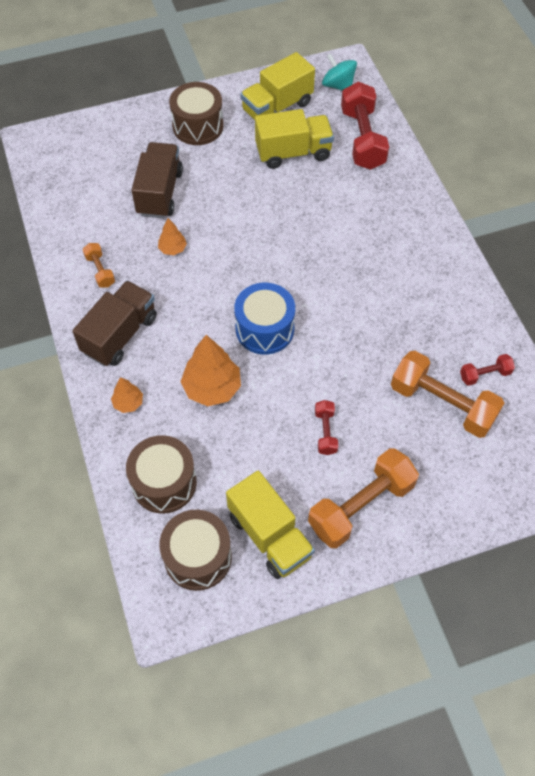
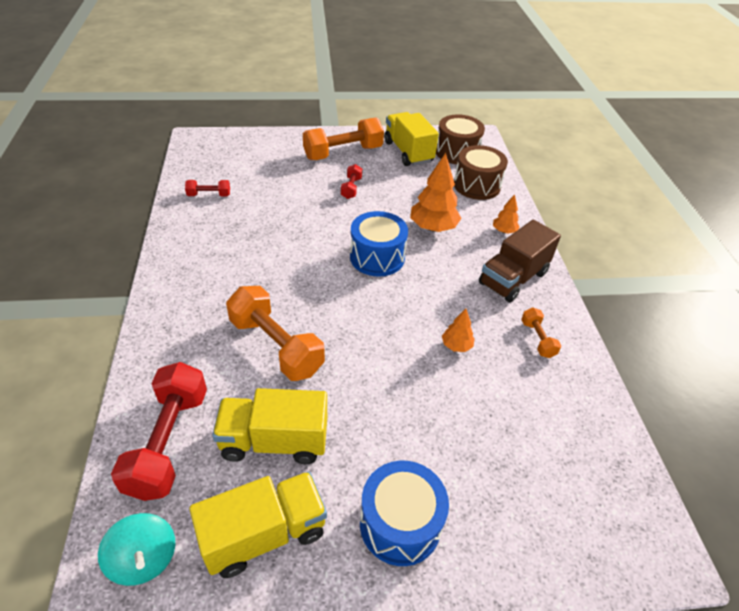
camera: 170 degrees left, 15 degrees down
brown truck [131,142,183,218] -> none
brown drum [169,82,223,145] -> blue drum [360,461,449,566]
orange dumbbell [391,351,504,438] -> orange dumbbell moved to [226,286,325,381]

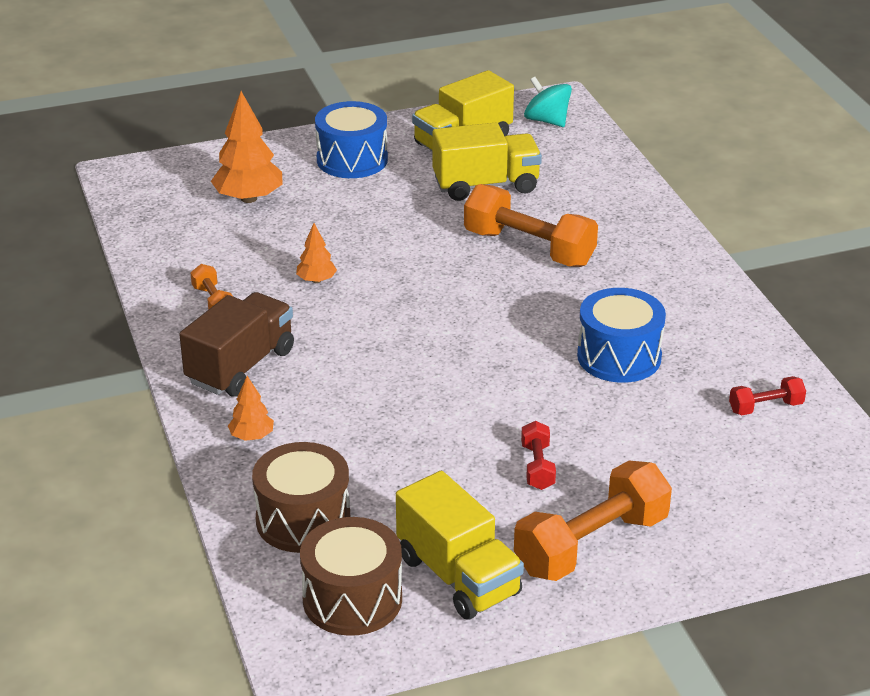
camera: 170 degrees right, 10 degrees down
red dumbbell [111,362,207,501] -> none
blue drum [350,211,408,277] -> blue drum moved to [577,288,666,383]
orange tree [410,153,462,232] -> orange tree moved to [211,91,283,203]

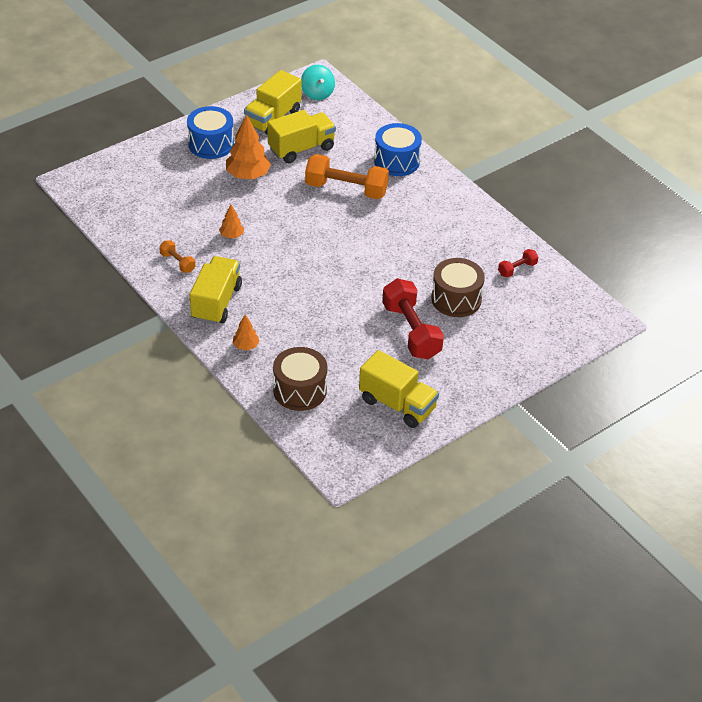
camera: 20 degrees left, 10 degrees up
brown truck [179,292,294,397] -> yellow truck [190,256,242,324]
orange tree [211,91,283,203] -> orange tree moved to [226,114,271,180]
brown drum [300,517,402,636] -> brown drum moved to [431,258,485,317]
orange dumbbell [514,461,672,581] -> none
red dumbbell [521,421,556,490] -> red dumbbell [382,278,444,360], size x2.06
turquoise spinning top [524,77,572,127] -> turquoise spinning top turned 135 degrees counterclockwise [301,65,335,100]
blue drum [577,288,666,383] -> blue drum moved to [374,123,422,176]

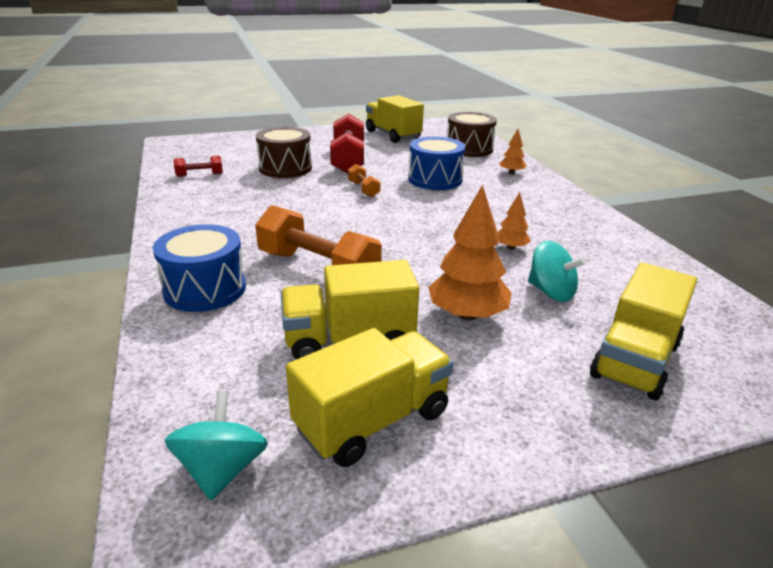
camera: 160 degrees left, 15 degrees down
orange dumbbell [159,241,196,273] -> orange dumbbell moved to [348,164,380,197]
blue drum [187,106,234,159] -> blue drum moved to [408,137,466,190]
yellow truck [190,256,242,324] -> yellow truck moved to [590,263,697,400]
none -> turquoise spinning top [528,241,586,302]

